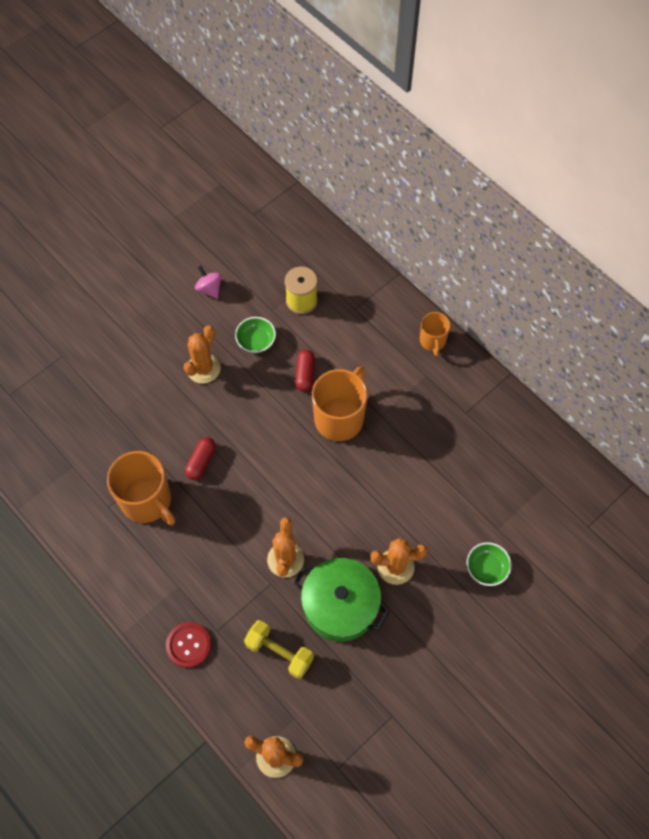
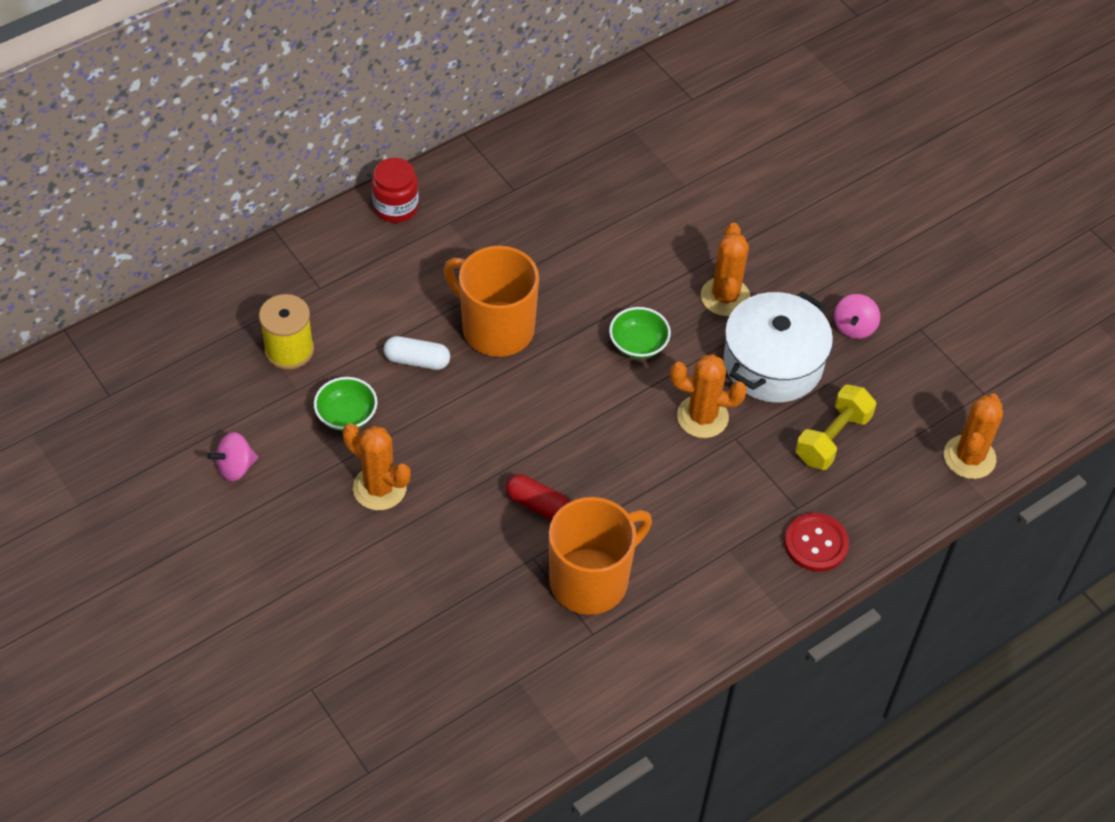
camera: 85 degrees left, 10 degrees down
green pot [294,558,389,642] -> white pot [723,292,833,403]
red capsule [295,350,315,392] -> white capsule [383,336,450,370]
orange mug [420,312,450,356] -> red jar [371,158,419,223]
green bowl [467,542,512,586] -> green bowl moved to [609,307,671,359]
none -> pink spinning top [834,294,880,339]

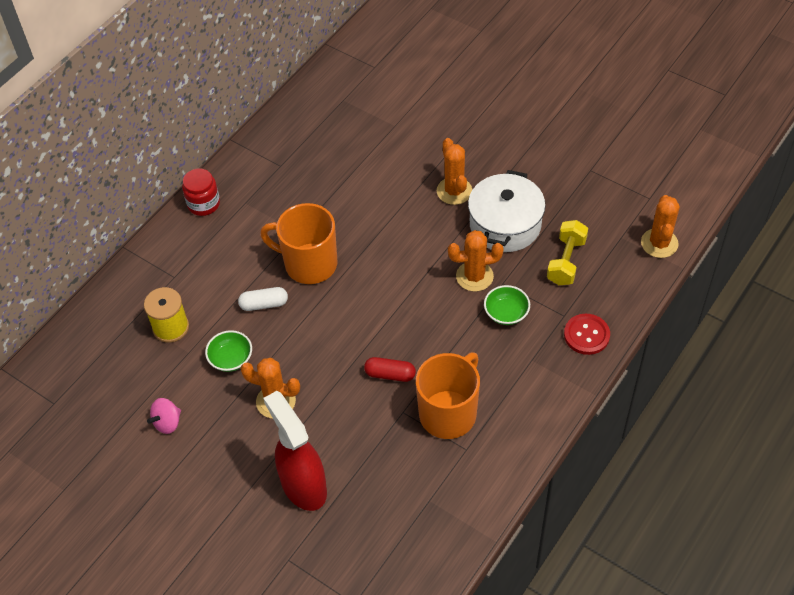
camera: 15 degrees left, 0 degrees up
green bowl [609,307,671,359] -> green bowl moved to [484,285,530,325]
pink spinning top [834,294,880,339] -> none
none -> red spray bottle [263,391,327,511]

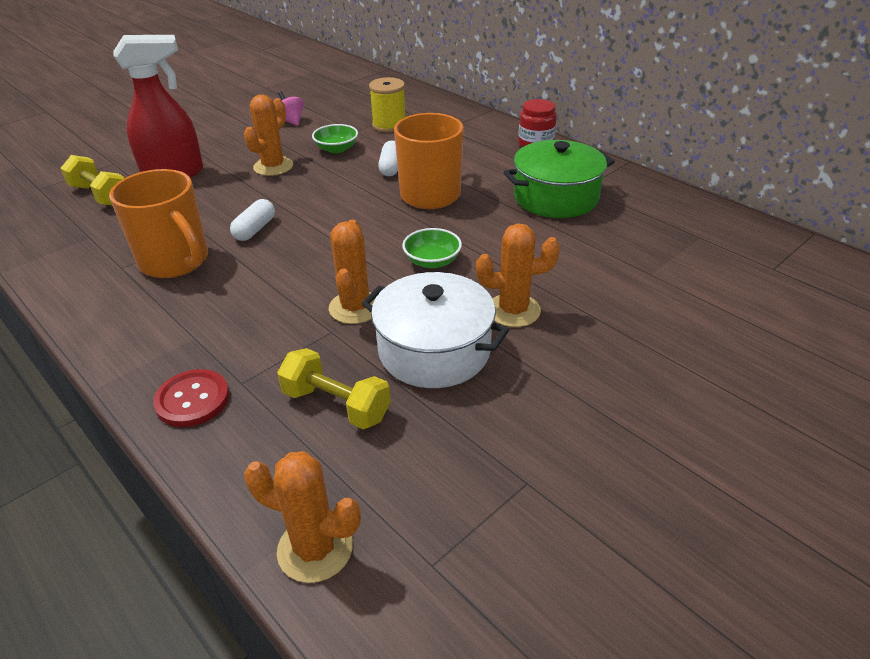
camera: 100 degrees right, 15 degrees down
red capsule [364,357,416,382] -> white capsule [230,199,275,241]
green bowl [484,285,530,325] -> green bowl moved to [402,228,462,268]
none -> yellow dumbbell [60,155,124,205]
none -> green pot [503,140,615,218]

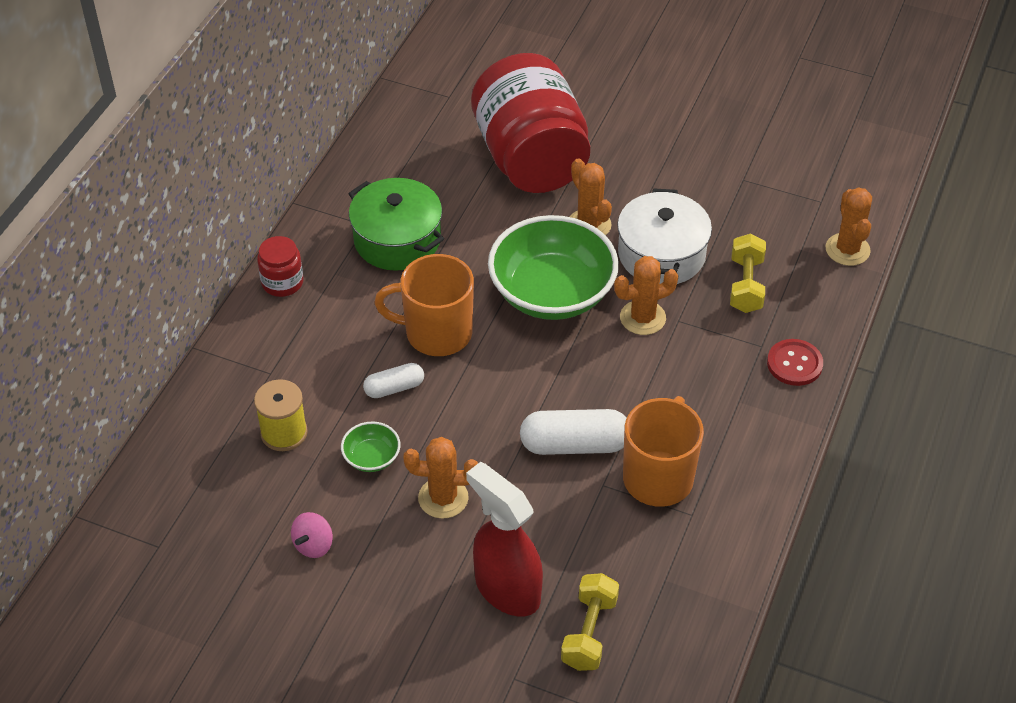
camera: 115 degrees left, 10 degrees up
white capsule [230,199,275,241] -> white capsule [520,409,626,455], size x1.71
green bowl [402,228,462,268] -> green bowl [488,215,619,320], size x2.34
none -> red jar [471,53,590,193]

